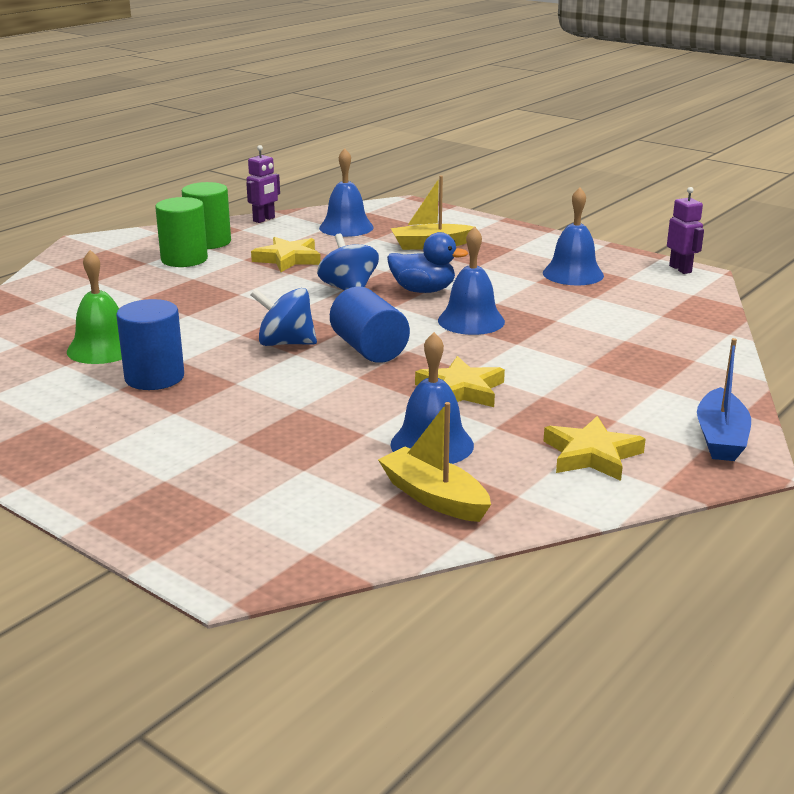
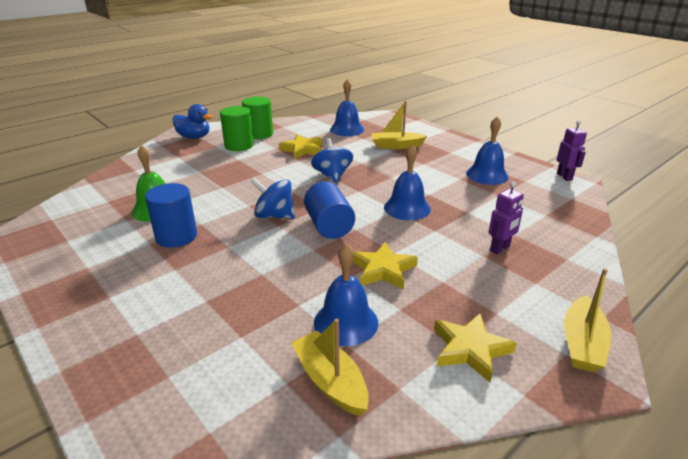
camera: 10 degrees right, 5 degrees up
purple robot [246,145,280,223] -> purple robot moved to [489,182,524,254]
blue duck [387,232,468,293] -> blue duck moved to [173,104,213,139]
blue boat [697,338,751,461] -> yellow boat [564,269,611,372]

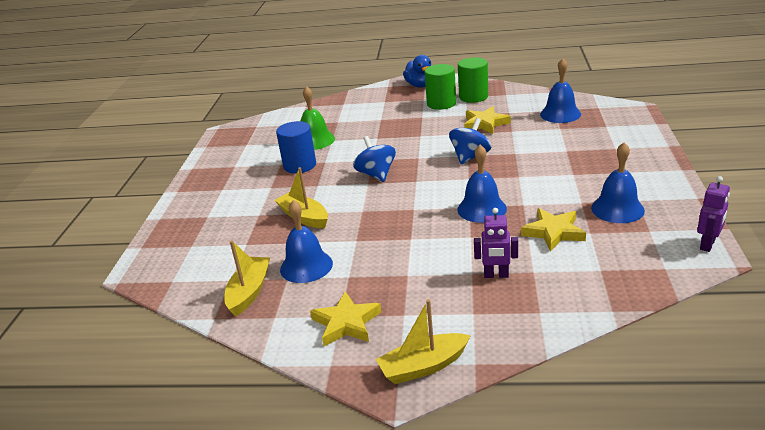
camera: 50 degrees right, 0 degrees up
blue cylinder [304,181,355,239] -> none
yellow star [353,242,418,289] -> yellow star moved to [521,208,586,252]
yellow boat [371,101,427,149] -> yellow boat moved to [275,167,328,228]

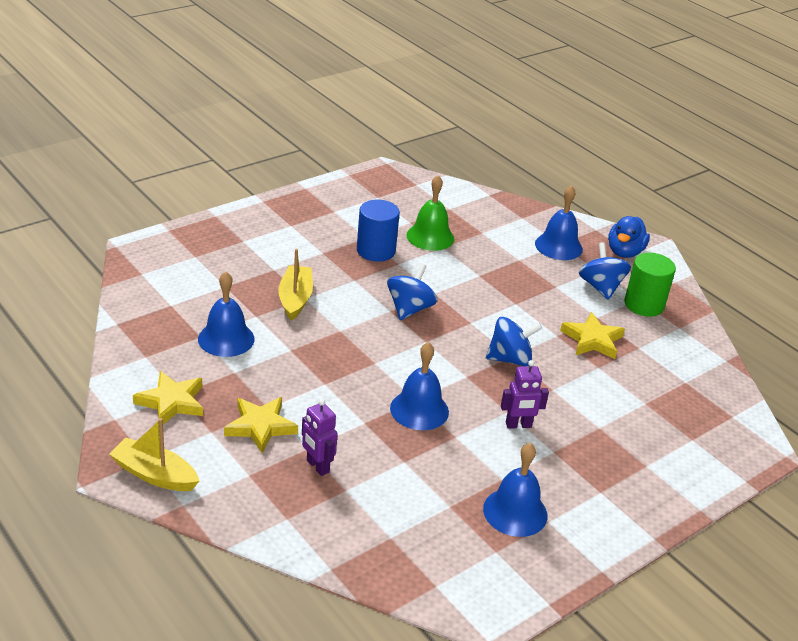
camera: 40 degrees right, 5 degrees up
yellow boat [224,240,270,316] -> none
green cylinder [425,64,456,110] -> blue spinning top [579,242,631,300]
yellow star [521,208,586,252] -> yellow star moved to [224,397,298,453]
blue bell [540,58,581,123] -> blue bell moved to [535,185,583,260]
purple robot [697,176,730,252] -> purple robot moved to [501,360,549,429]

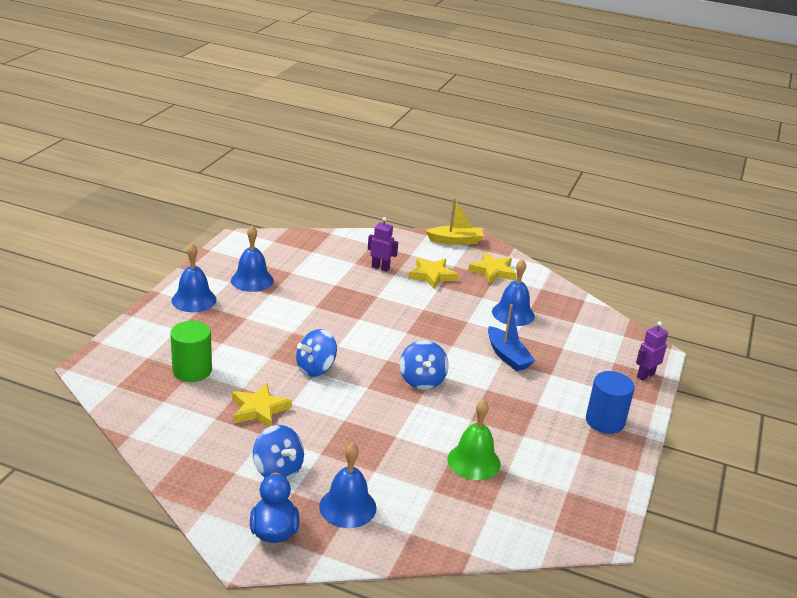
camera: 150 degrees right, 5 degrees down
yellow boat [278,249,313,321] -> blue boat [488,304,535,371]
blue cylinder [357,200,400,262] -> blue cylinder moved to [586,371,635,434]
blue bell [390,342,449,430] -> blue bell moved to [172,244,216,312]
purple robot [501,360,549,429] -> purple robot moved to [636,321,668,381]
green cylinder [624,253,676,317] -> green cylinder moved to [170,321,212,382]

